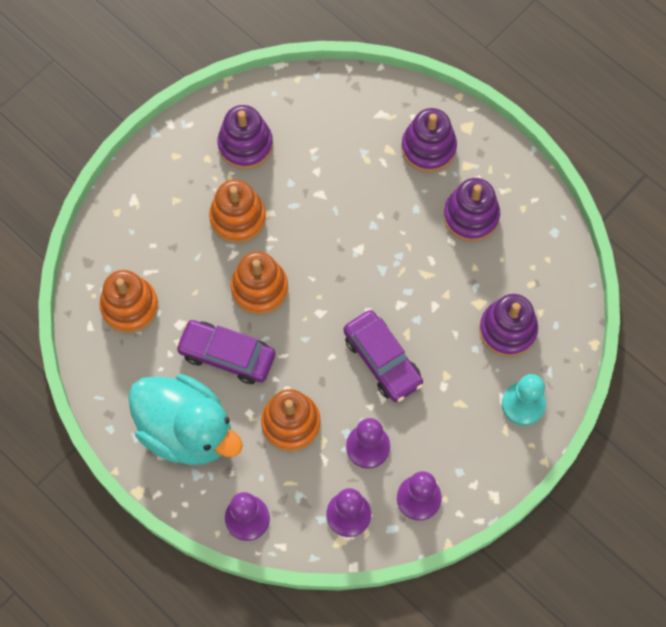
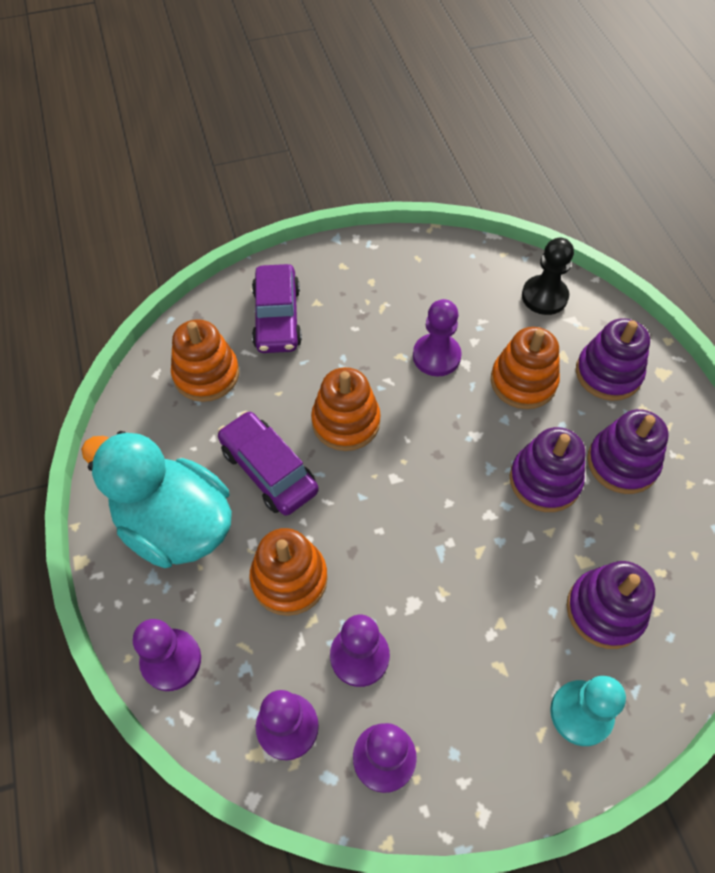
camera: 30 degrees right, 10 degrees down
turquoise duck [128,374,243,465] -> turquoise duck turned 150 degrees clockwise [81,431,232,568]
orange stacking toy [209,179,266,244] -> orange stacking toy moved to [491,327,560,409]
purple stacking toy [217,105,273,169] -> purple stacking toy moved to [510,427,586,512]
purple car [343,310,423,402] -> purple car moved to [252,264,302,353]
none -> purple pawn [413,299,462,377]
none -> black pawn [522,238,574,315]

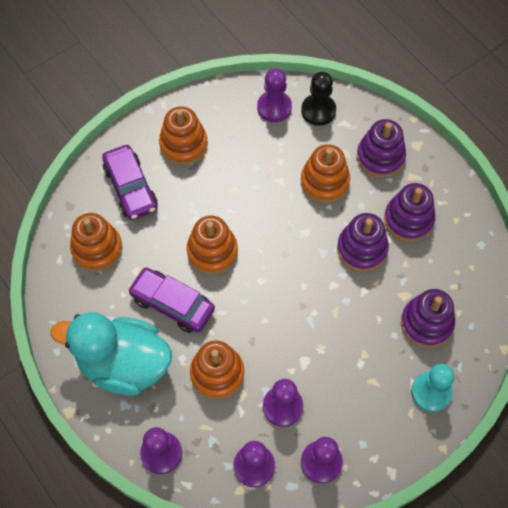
camera: 20 degrees left, 5 degrees up
purple pawn [413,299,462,377] -> purple pawn moved to [257,68,292,122]
none -> orange stacking toy [159,106,208,165]

